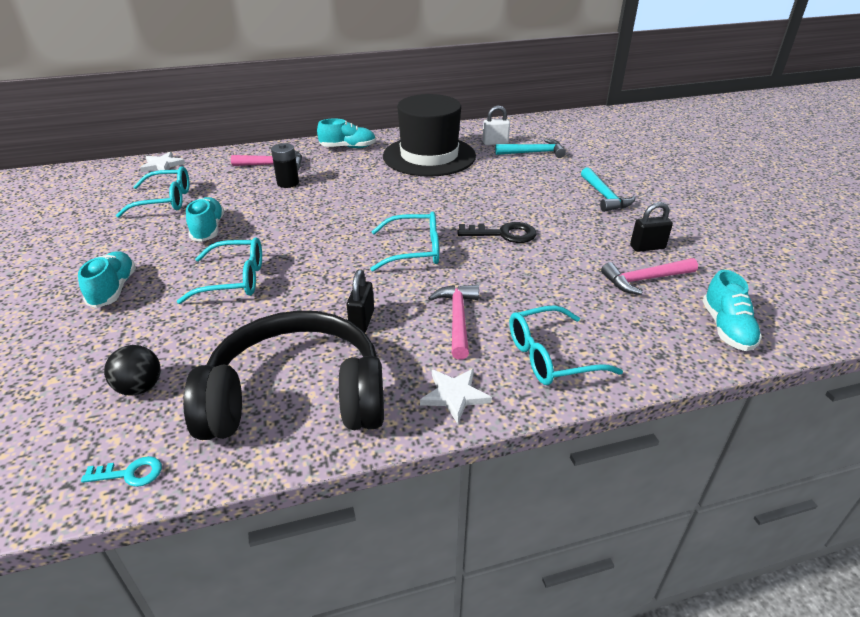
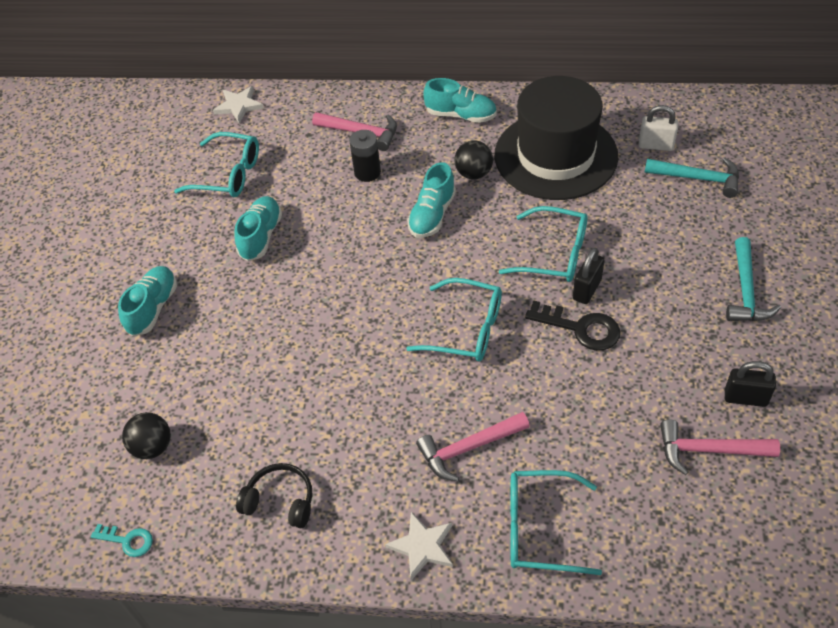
camera: 25 degrees right, 15 degrees up
turquoise glasses [177,237,262,304] -> turquoise glasses moved to [499,206,588,282]
black headphones [183,311,384,440] -> black headphones [236,463,312,528], size x0.42
black padlock [347,269,374,333] -> black padlock moved to [573,248,604,304]
pink hammer [428,285,479,359] -> pink hammer turned 135 degrees counterclockwise [416,412,530,482]
turquoise shoe [703,270,762,351] -> turquoise shoe moved to [407,162,456,238]
none -> black ball [454,140,493,179]

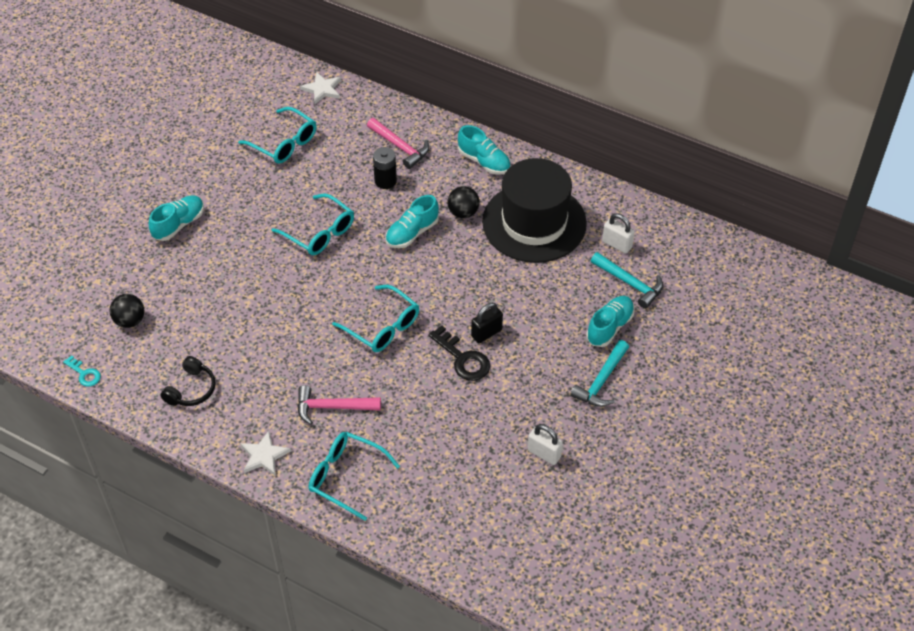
camera: 20 degrees right, 0 degrees up
turquoise shoe [235,196,282,261] -> turquoise shoe moved to [586,296,635,347]
black headphones [236,463,312,528] -> black headphones turned 75 degrees clockwise [161,356,216,406]
turquoise glasses [499,206,588,282] -> turquoise glasses moved to [272,193,354,255]
pink hammer [660,419,780,475] -> none
black padlock [725,361,776,407] -> white padlock [528,424,563,465]

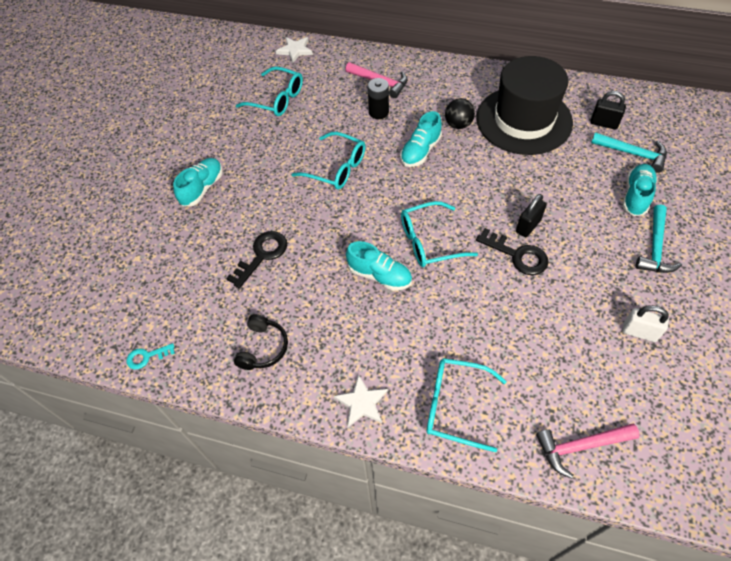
camera: 10 degrees left, 5 degrees up
turquoise key [63,355,101,387] -> turquoise key turned 135 degrees clockwise [127,343,175,370]
black ball [110,294,145,328] -> none
pink hammer [297,385,381,425] -> pink hammer moved to [536,424,640,479]
turquoise glasses [332,285,419,352] -> turquoise glasses turned 135 degrees clockwise [401,201,478,267]
turquoise shoe [458,125,510,175] -> turquoise shoe moved to [346,241,412,291]
white padlock [602,213,635,254] -> black padlock [590,91,626,129]
none -> black key [226,231,287,289]

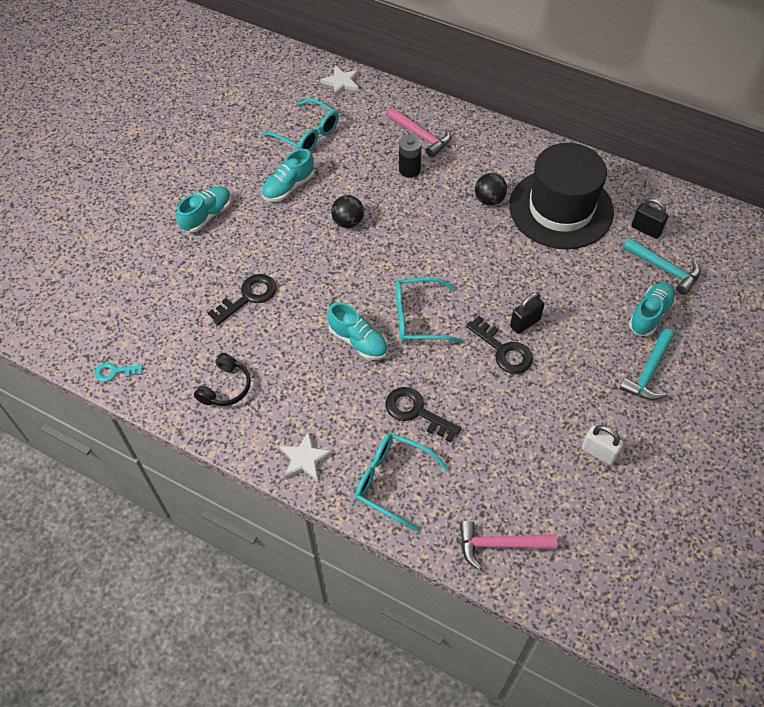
camera: 10 degrees right, 0 degrees up
turquoise glasses [292,132,366,190] -> black ball [331,195,364,228]
turquoise shoe [400,111,442,167] -> turquoise shoe moved to [262,149,314,202]
none -> black key [386,387,461,443]

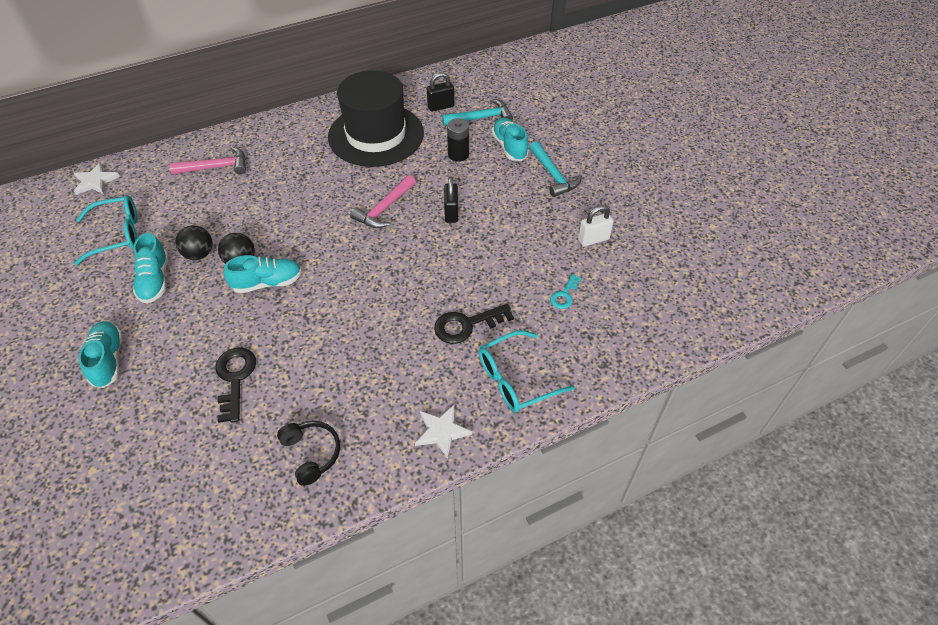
camera: 55 degrees left, 5 degrees down
turquoise key [95,362,143,382] -> turquoise key moved to [550,274,582,309]
turquoise shoe [328,302,388,360] -> turquoise shoe moved to [224,255,302,293]
turquoise glasses [396,277,463,343] -> none
black battery [399,135,422,178] -> black battery moved to [447,118,469,162]
pink hammer [460,520,557,570] -> pink hammer moved to [350,175,416,228]
black key [466,316,533,374] -> none
black ball [475,173,507,206] -> black ball moved to [175,225,213,260]

